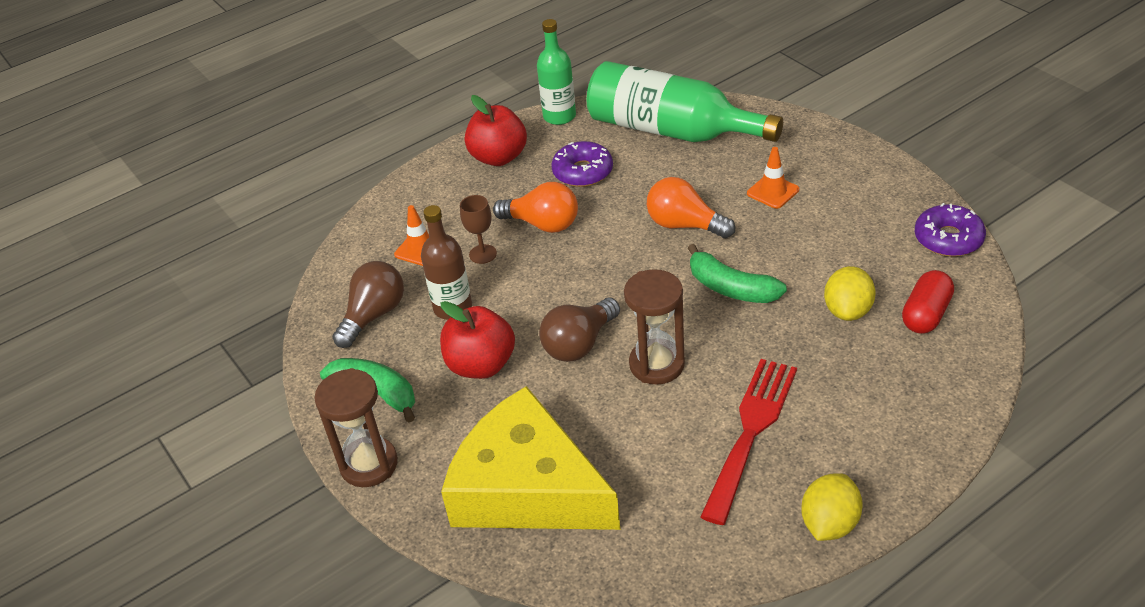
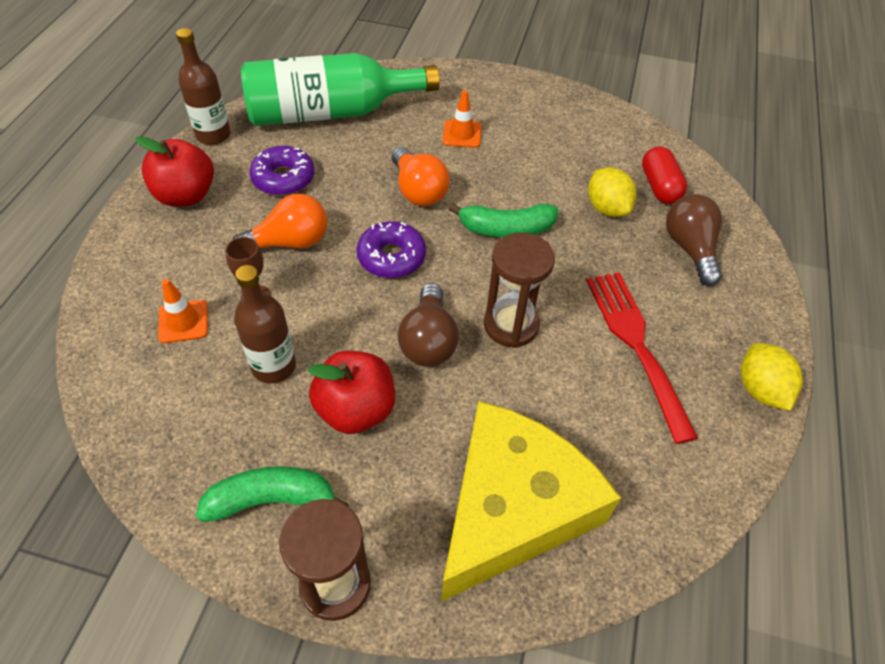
camera: 45 degrees left, 10 degrees up
brown light bulb [332,261,404,348] -> brown light bulb moved to [666,194,722,286]
yellow cheese [441,386,620,530] -> yellow cheese turned 135 degrees clockwise [441,401,621,602]
green bottle [537,19,576,125] -> brown bottle [176,28,231,145]
orange light bulb [647,177,735,238] -> orange light bulb turned 105 degrees counterclockwise [392,147,450,206]
purple donut [915,203,986,257] -> purple donut moved to [356,221,426,278]

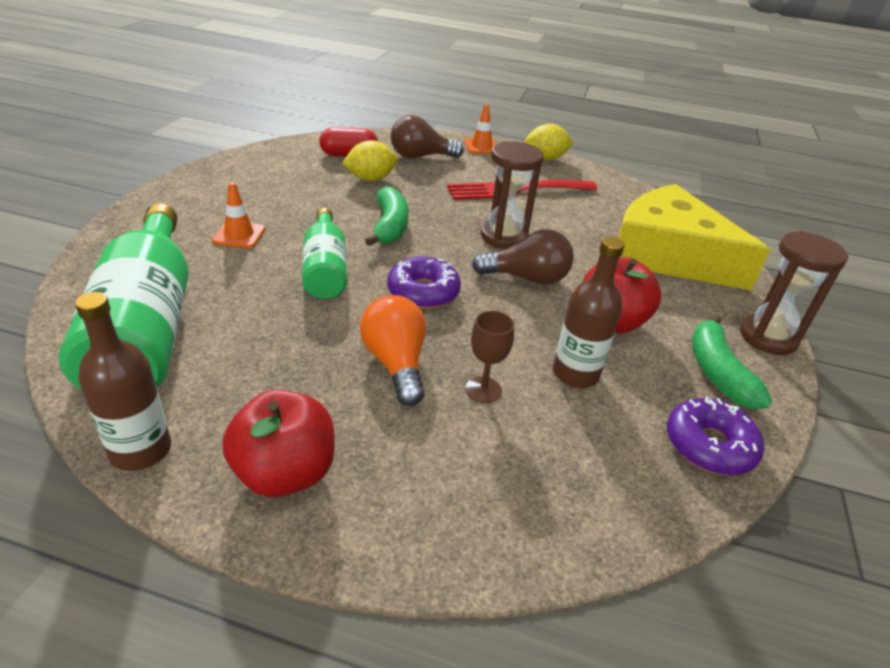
camera: 90 degrees left, 15 degrees down
orange traffic cone [158,279,208,343] -> orange traffic cone moved to [464,104,496,154]
purple donut [250,146,315,196] -> purple donut moved to [667,397,764,475]
orange light bulb [392,147,450,206] -> green bottle [302,208,347,299]

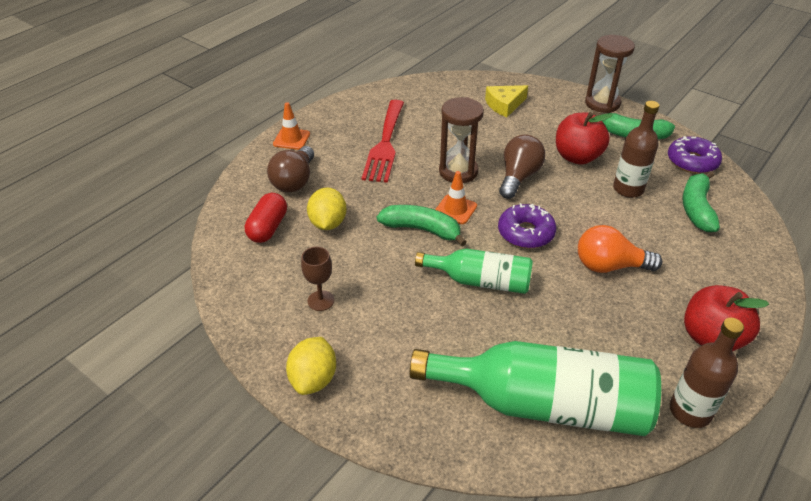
camera: 65 degrees left, 5 degrees up
orange traffic cone [212,182,265,248] -> orange traffic cone moved to [435,171,477,224]
brown goblet [466,311,514,403] -> brown goblet moved to [301,247,334,311]
yellow lemon [525,124,574,161] -> yellow lemon moved to [286,337,336,395]
yellow cheese [618,184,771,290] -> yellow cheese [485,85,528,117], size x0.44
none -> green banana [682,171,720,232]

